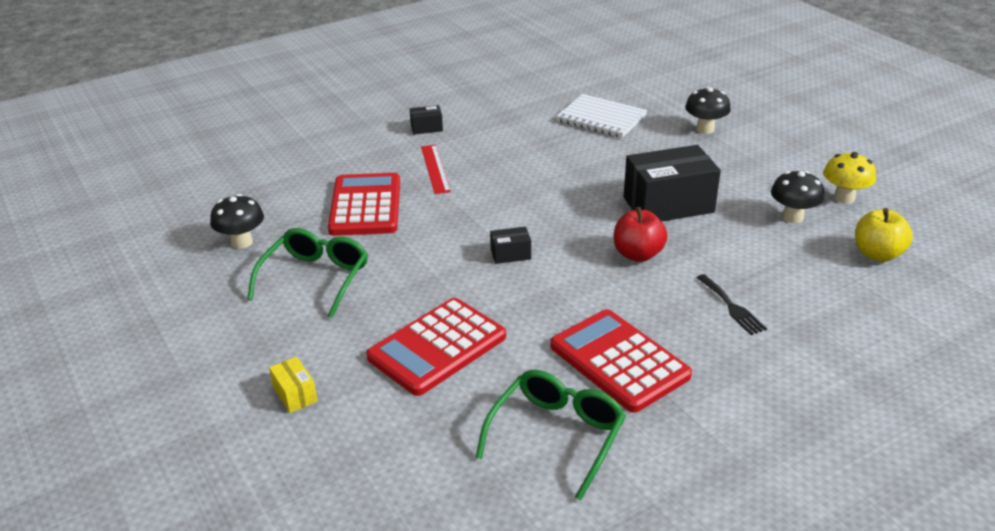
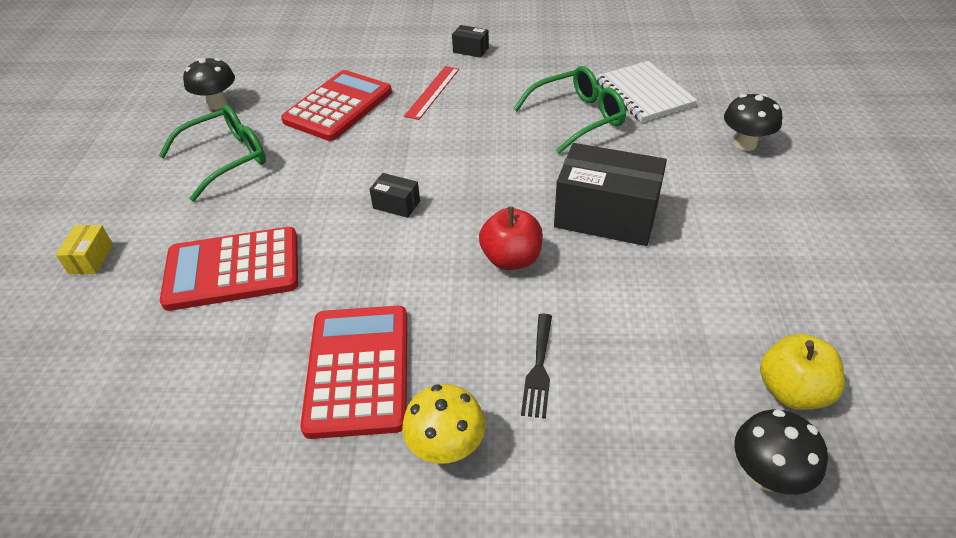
camera: 35 degrees right, 10 degrees up
green glasses [475,370,626,500] -> green glasses moved to [513,66,626,154]
black mushroom [771,171,824,223] -> black mushroom moved to [734,409,828,495]
yellow mushroom [823,152,876,204] -> yellow mushroom moved to [402,384,485,464]

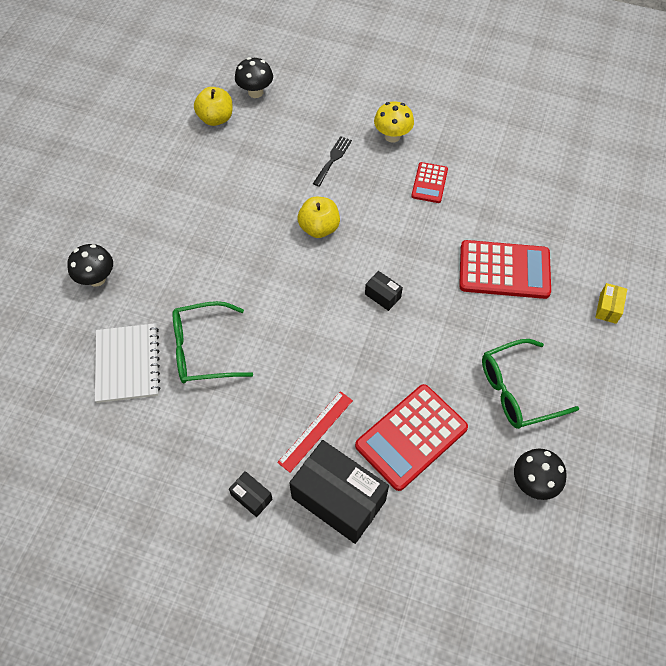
camera: 165 degrees left, 15 degrees up
red calculator [300,306,407,439] -> red calculator [411,162,448,203], size x0.55
red apple [479,206,543,270] -> yellow apple [298,197,340,238]
black box [554,143,667,246] -> black box moved to [289,440,389,544]

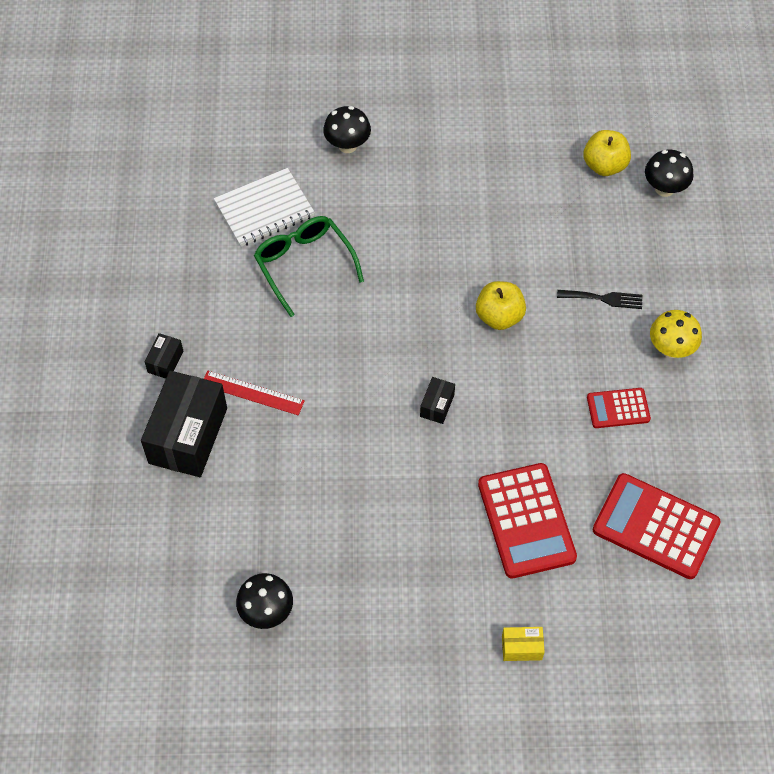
camera: 70 degrees right, 0 degrees up
red calculator [355,384,468,491] -> red calculator moved to [593,473,721,579]
green glasses [482,339,579,429] -> none

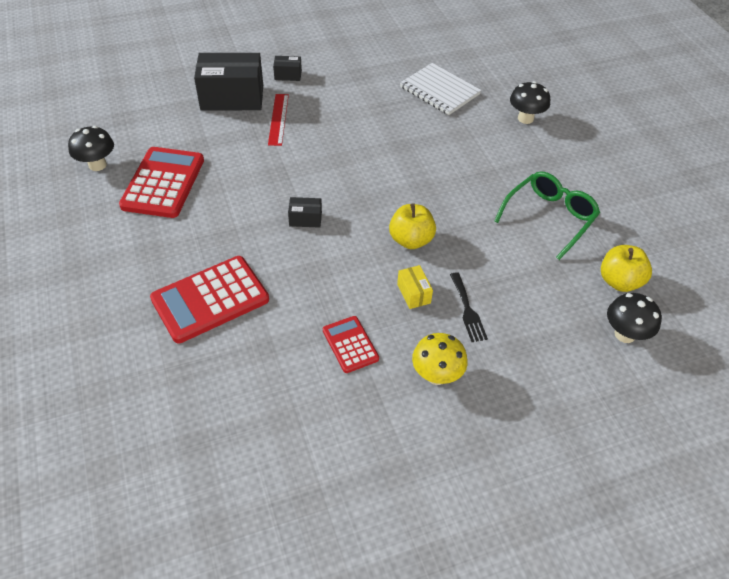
camera: 70 degrees right, 10 degrees down
green glasses [254,216,364,317] -> green glasses moved to [494,171,600,260]
yellow box [502,627,545,661] -> yellow box moved to [397,265,433,309]
red calculator [593,473,721,579] -> red calculator moved to [119,147,204,218]

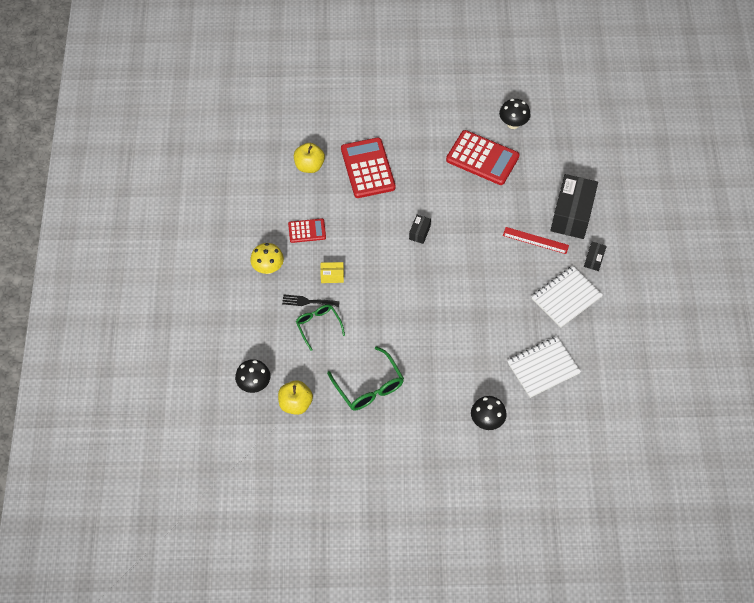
camera: 110 degrees right, 10 degrees up
yellow apple [389,203,436,249] -> yellow apple moved to [294,143,325,173]
none -> green glasses [296,305,345,351]
none -> white notebook [531,266,603,328]

